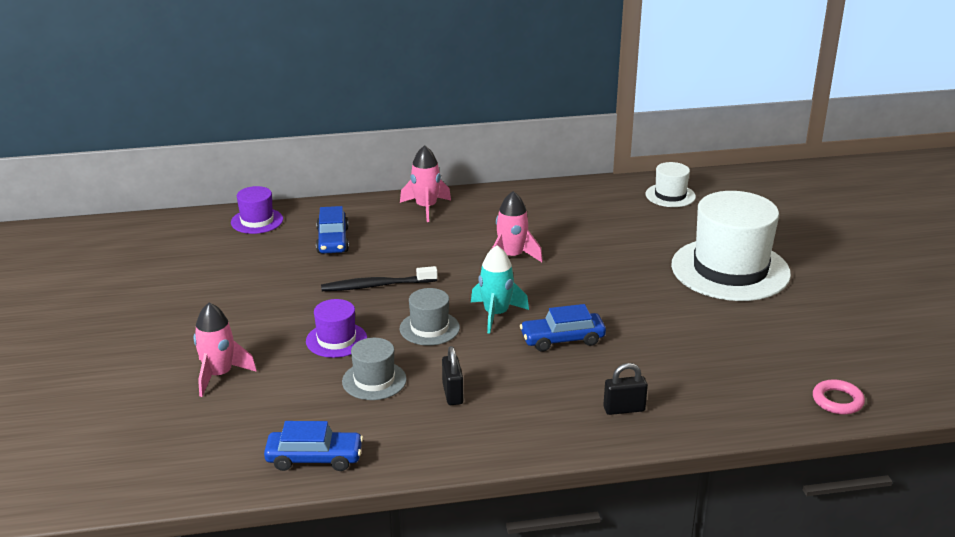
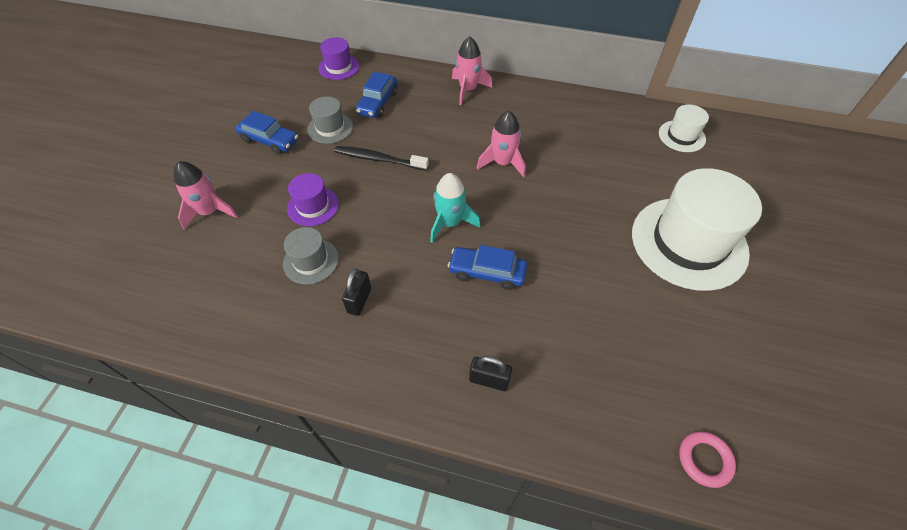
camera: 25 degrees right, 25 degrees up
blue car [264,421,363,471] -> blue car moved to [235,111,298,154]
grey hat [400,288,460,346] -> grey hat moved to [307,97,353,144]

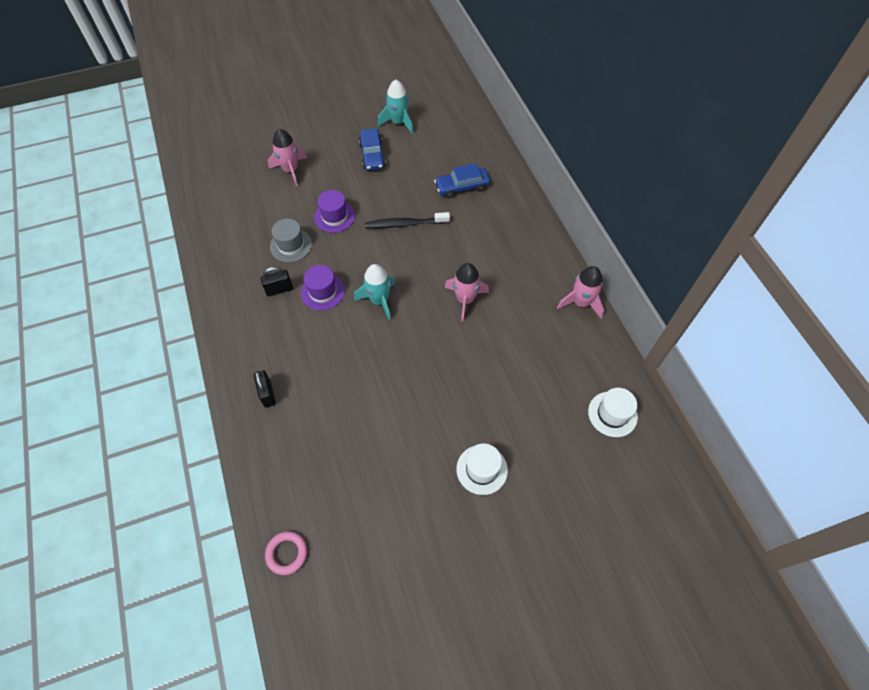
camera: 55 degrees right, 5 degrees up
grey hat [307,97,353,144] -> none
purple hat [318,37,359,80] -> purple hat moved to [301,265,345,310]
black toothbrush [334,146,429,171] -> black toothbrush turned 75 degrees counterclockwise [365,212,450,228]
blue car [448,245,527,290] -> none
pink rocket [452,37,492,105] -> pink rocket moved to [557,266,604,319]
white hat [632,168,762,291] -> white hat [456,443,508,495], size x0.47
none -> turquoise rocket [378,80,413,134]

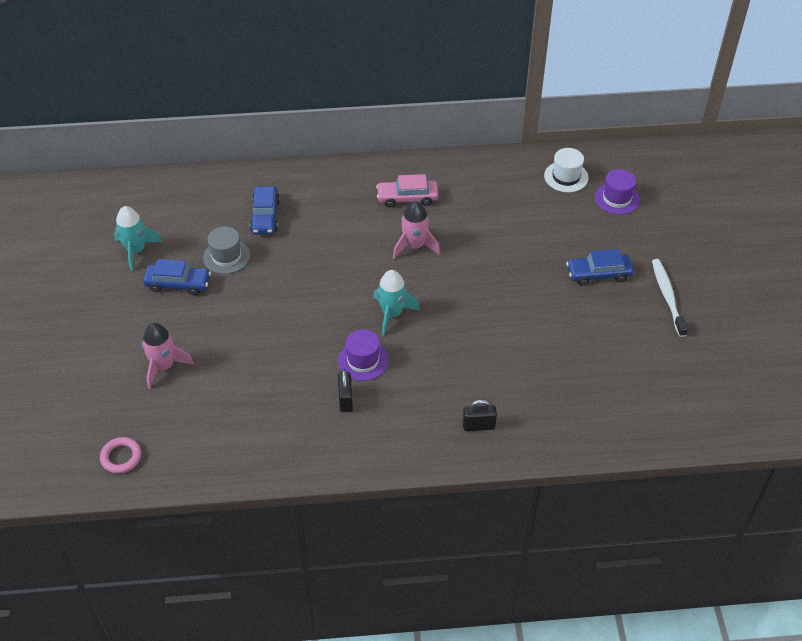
camera: 75 degrees left, 10 degrees down
pink ring [265,531,307,575] -> pink ring moved to [100,437,141,474]
grey hat [270,219,312,262] -> grey hat moved to [203,226,250,274]
purple hat [314,190,355,233] -> purple hat moved to [595,169,640,215]
black toothbrush [365,212,450,228] -> none
white hat [456,443,508,495] -> blue car [566,249,634,285]
pink rocket [557,266,604,319] -> none
none -> pink car [376,174,439,208]
none -> white toothbrush [652,259,688,337]

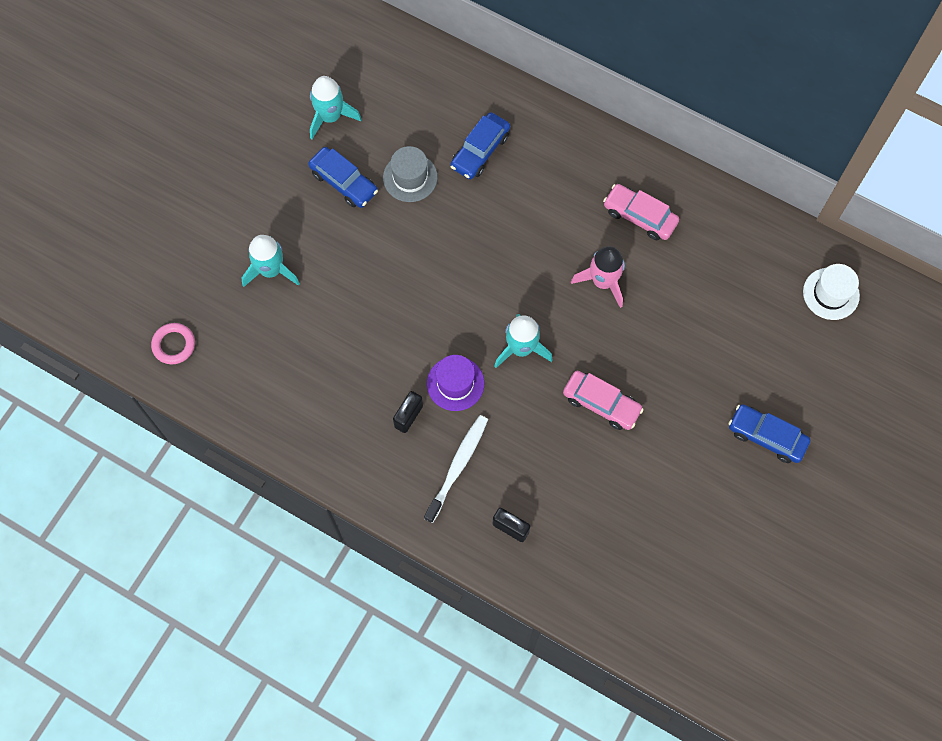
camera: 35 degrees right, 20 degrees up
pink rocket [142,323,194,389] -> turquoise rocket [242,235,300,287]
purple hat [595,169,640,215] -> none
white toothbrush [652,259,688,337] -> white toothbrush moved to [424,415,488,523]
none -> pink car [563,371,644,430]

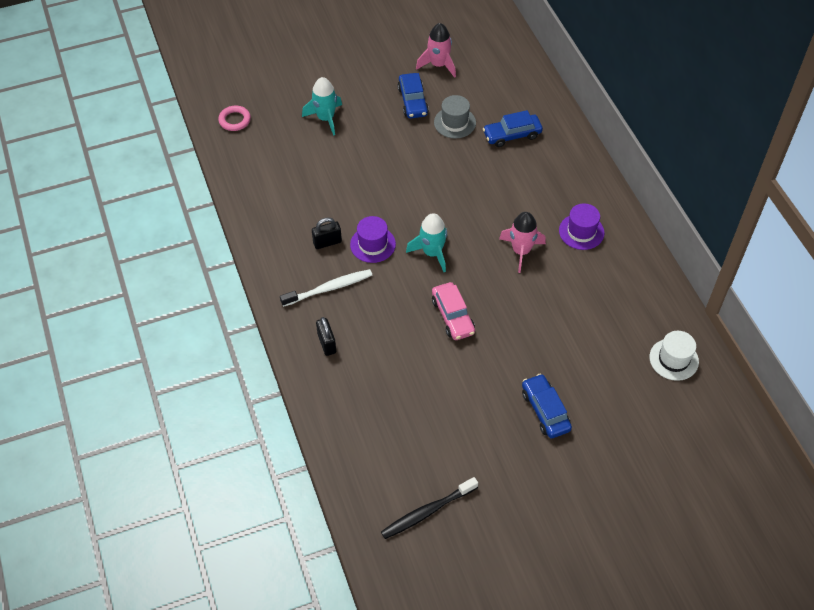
camera: 40 degrees right, 15 degrees down
turquoise rocket [310,76,362,139] -> pink rocket [416,23,456,78]
pink car [603,184,679,240] -> purple hat [559,203,605,250]
none -> black toothbrush [381,477,478,539]

